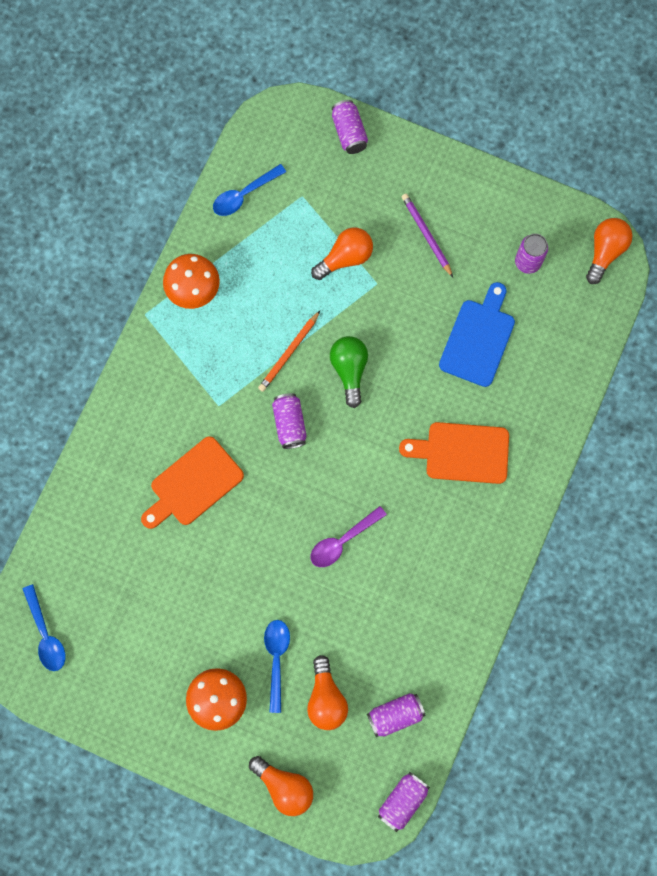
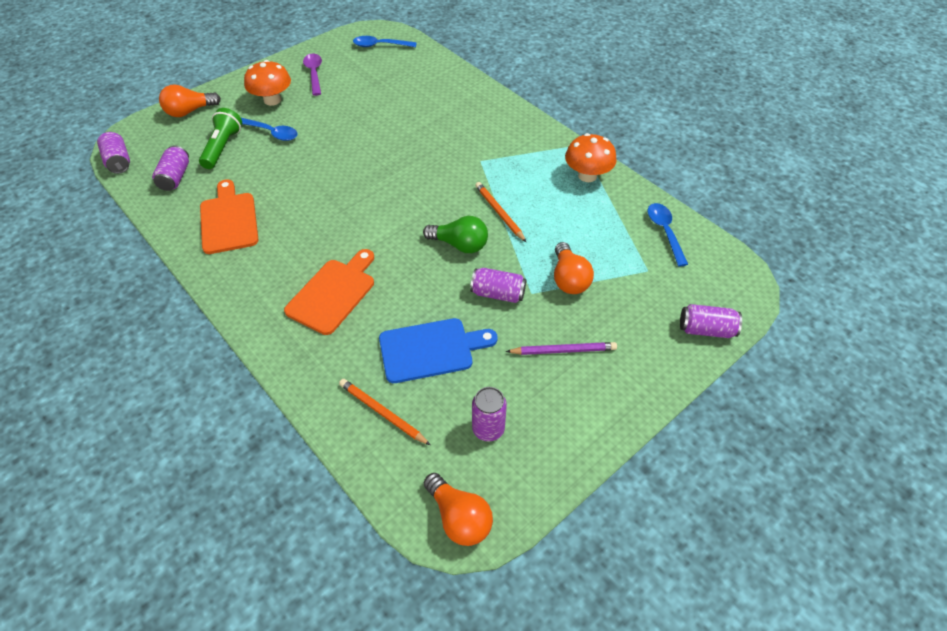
camera: 115 degrees right, 25 degrees down
orange cutting board [141,436,244,529] -> orange cutting board moved to [200,179,259,254]
purple can [272,393,307,449] -> purple can moved to [470,268,526,303]
orange light bulb [307,655,348,730] -> green flashlight [199,108,242,169]
purple spoon [310,506,387,567] -> purple spoon moved to [303,54,322,96]
blue cutting board [439,282,515,387] -> blue cutting board turned 60 degrees counterclockwise [379,318,498,383]
none -> orange pencil [339,379,430,445]

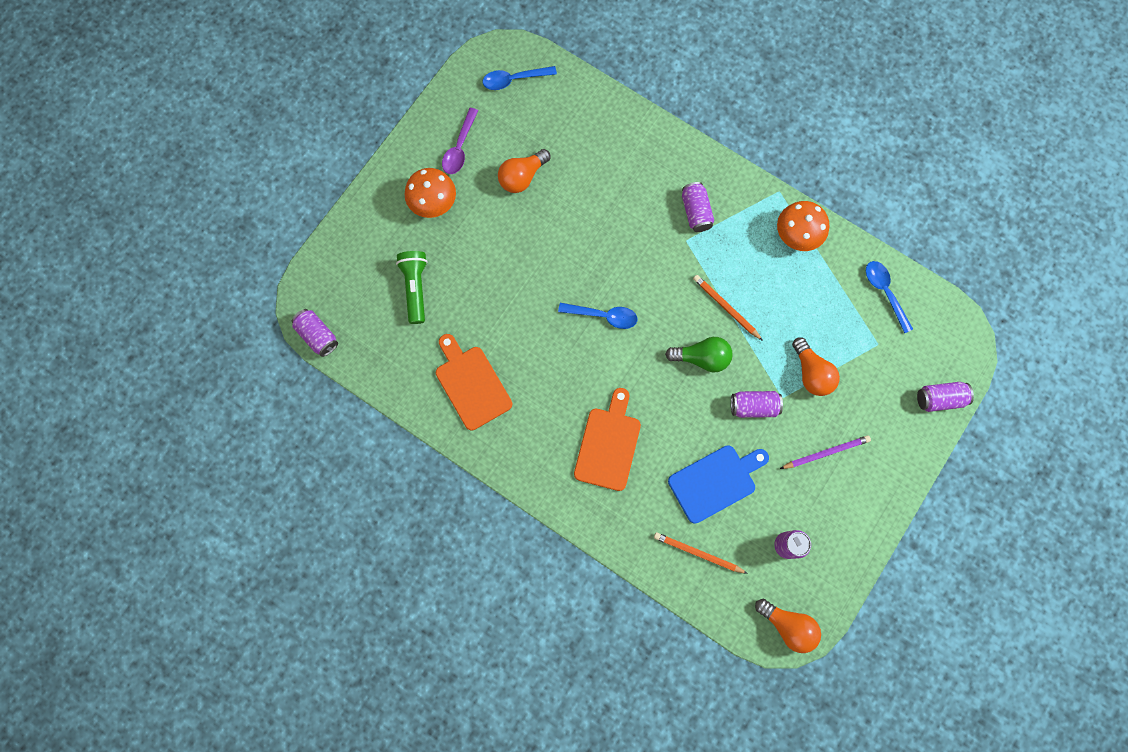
camera: 15 degrees left, 25 degrees up
purple can [152,145,189,191] -> purple can moved to [682,182,714,232]
orange light bulb [159,84,221,117] -> orange light bulb moved to [498,149,551,193]
blue spoon [241,118,298,141] -> blue spoon moved to [558,303,638,329]
purple spoon [303,54,322,96] -> purple spoon turned 135 degrees counterclockwise [442,108,478,174]

